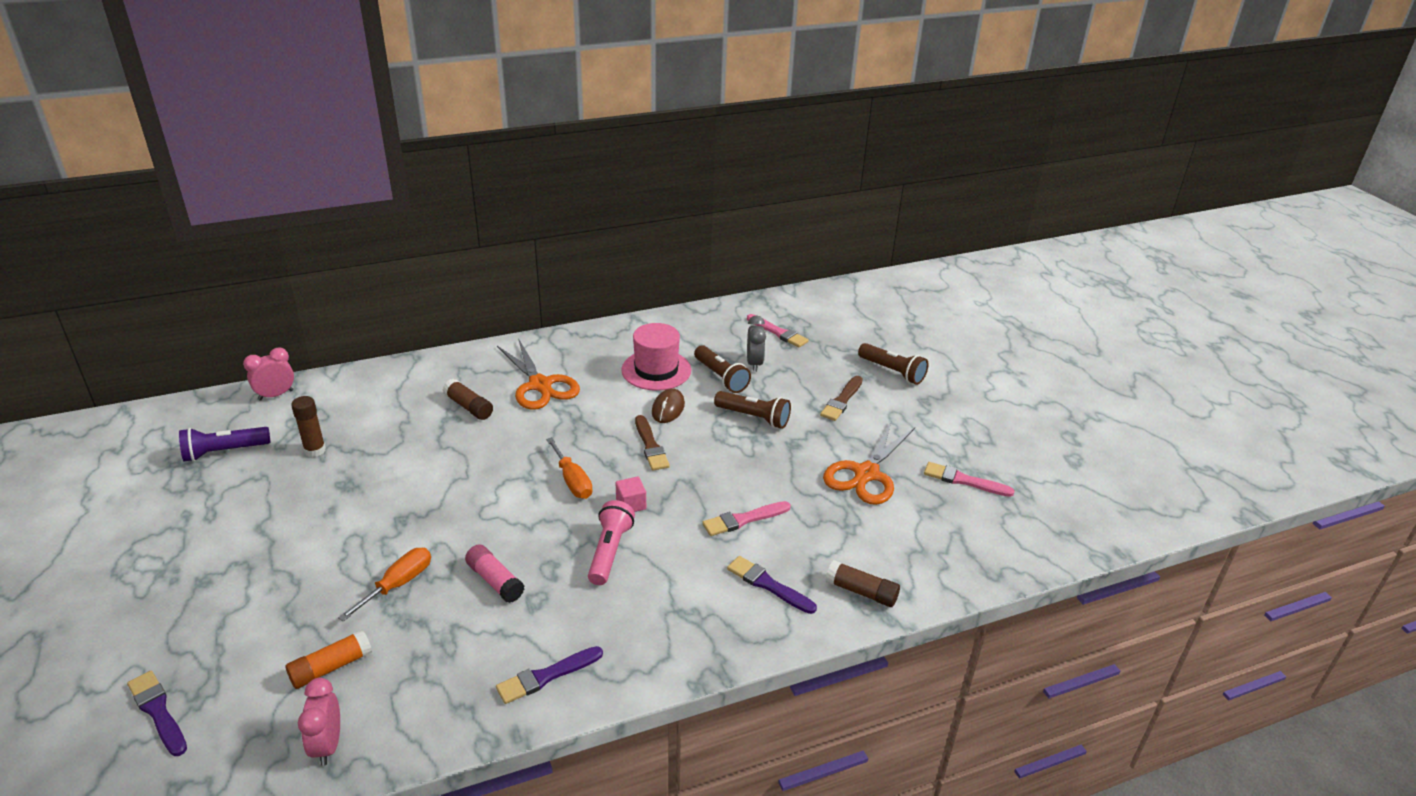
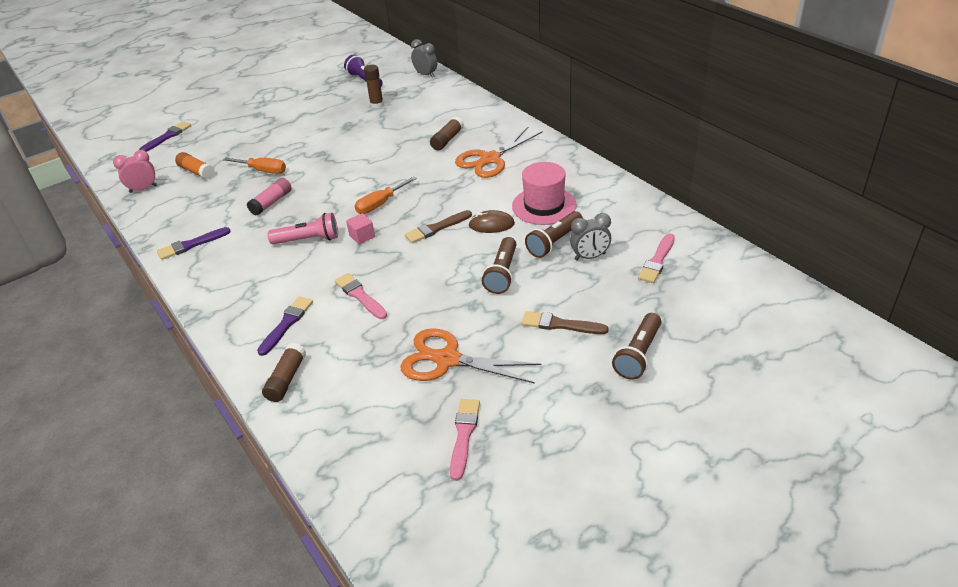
camera: 80 degrees right, 5 degrees up
pink clock [243,348,294,401] -> grey clock [411,39,437,78]
purple brush [496,646,603,704] -> purple brush turned 75 degrees counterclockwise [157,227,231,260]

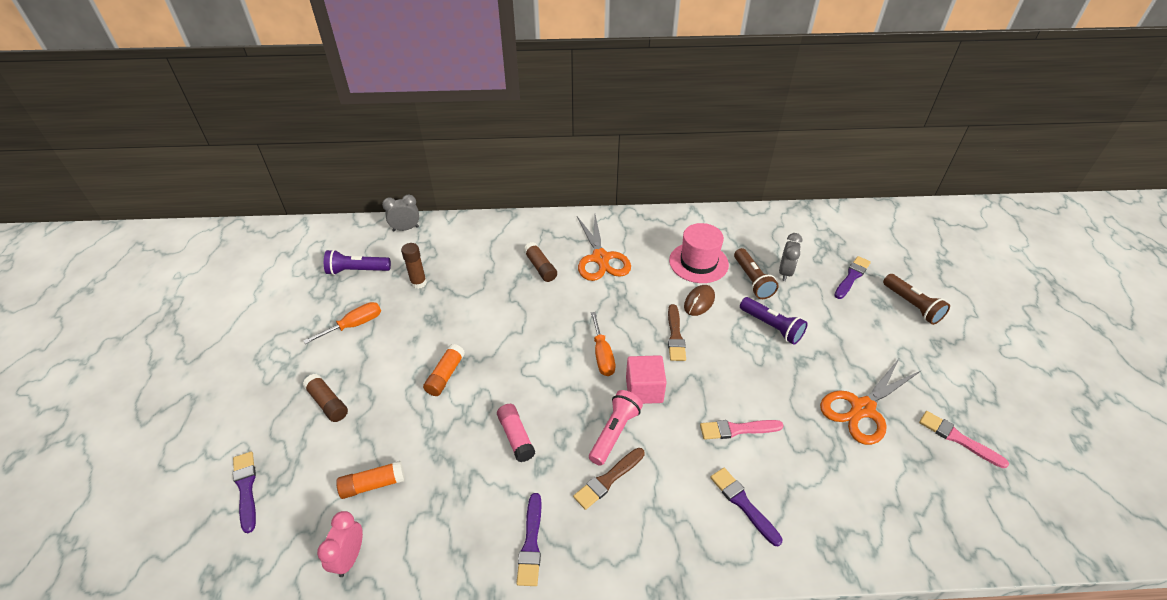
camera: 60 degrees left, 5 degrees up
orange screwdriver [223,157,286,174] -> orange screwdriver moved to [303,302,381,344]
brown glue stick [262,343,306,402] -> brown glue stick moved to [303,374,348,422]
pink cube [346,213,375,244] -> pink cube [626,355,667,404], size x1.63
brown flashlight [482,237,516,294] -> purple flashlight [740,297,808,345]
brown brush [522,311,609,334] -> brown brush moved to [573,448,645,510]
pink brush [638,233,675,283] -> none
none -> orange glue stick [423,344,465,396]
none -> purple brush [834,256,871,299]

